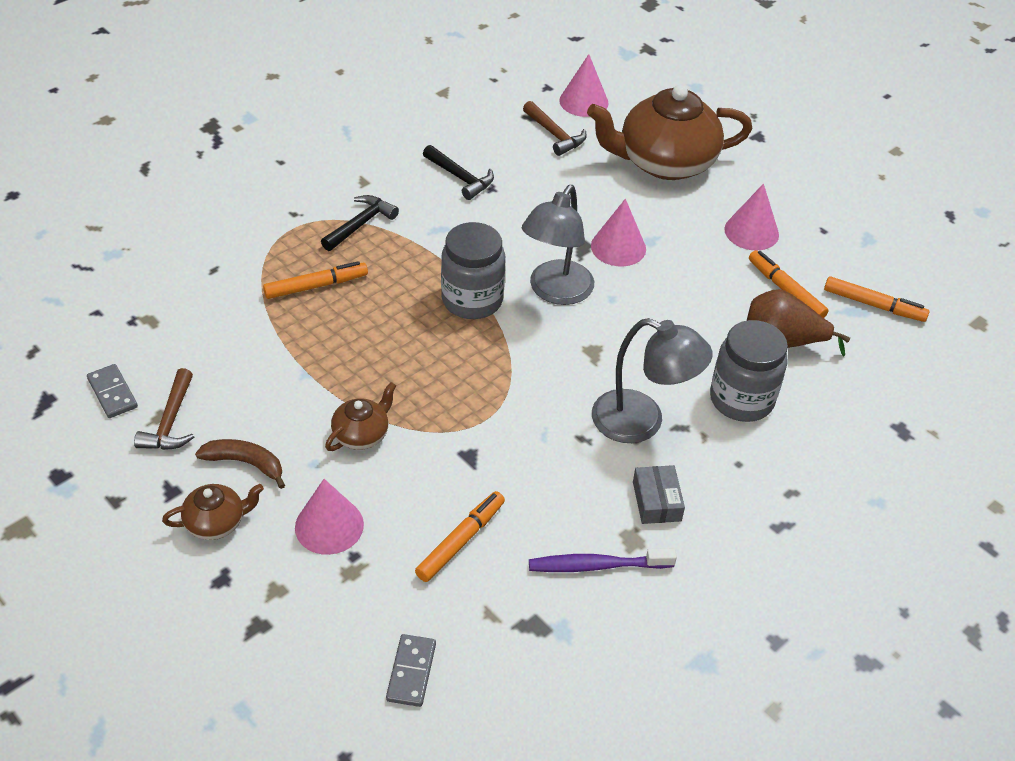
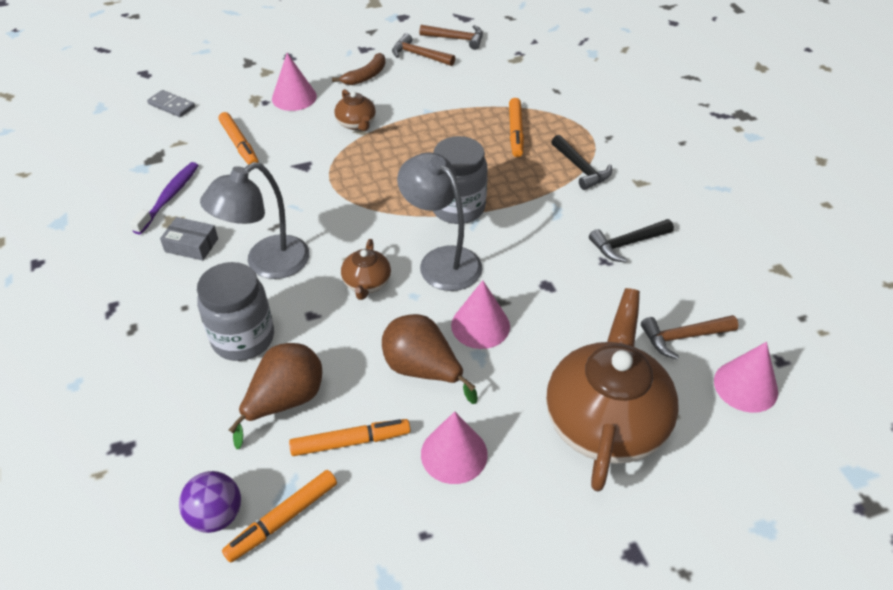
camera: 115 degrees right, 0 degrees up
grey domino [87,364,138,418] -> brown hammer [419,25,483,50]
brown teapot [162,484,264,540] -> brown teapot moved to [341,239,391,300]
none -> purple ball [179,471,241,533]
none -> brown pear [382,314,478,404]

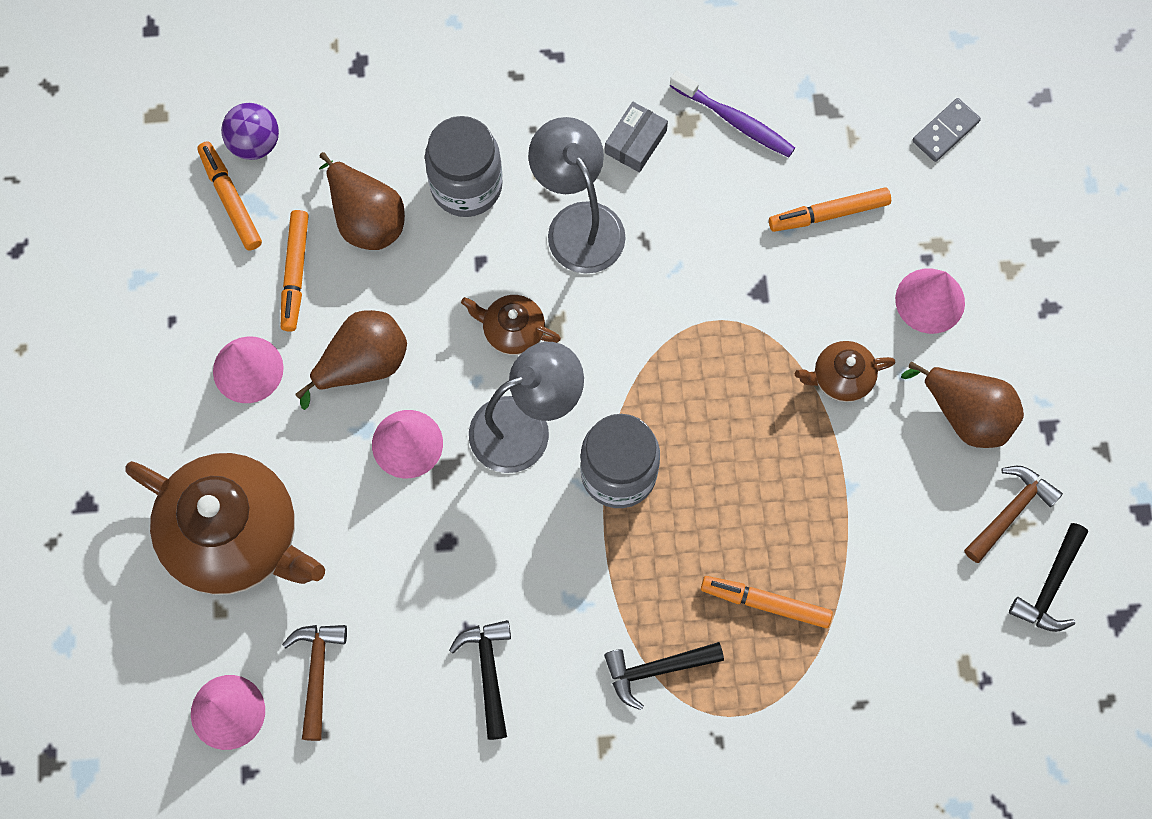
camera: 105 degrees right, 25 degrees up
brown banana [332,53,386,85] -> brown pear [901,362,1024,448]
brown hammer [419,25,483,50] -> black hammer [1009,523,1088,632]

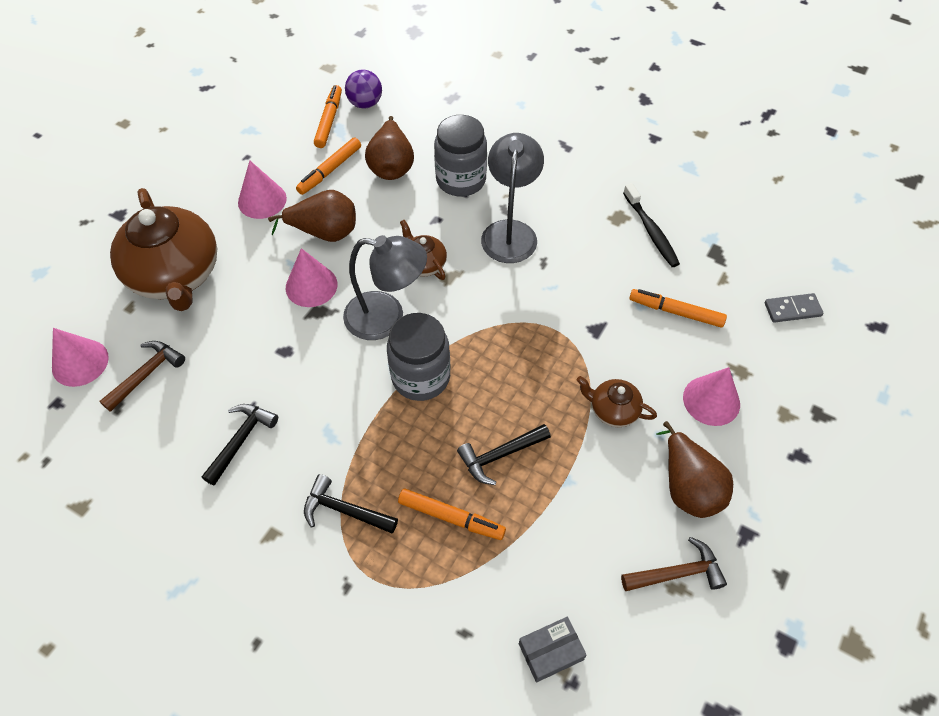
camera: 35 degrees right, 15 degrees down
grey box [605,102,668,173] -> grey box moved to [519,617,587,683]
purple toothbrush [670,70,795,158] -> black toothbrush [623,183,680,267]
orange marker [701,576,833,628] -> orange marker turned 150 degrees clockwise [398,489,506,540]
black hammer [1009,523,1088,632] -> black hammer moved to [457,424,551,485]

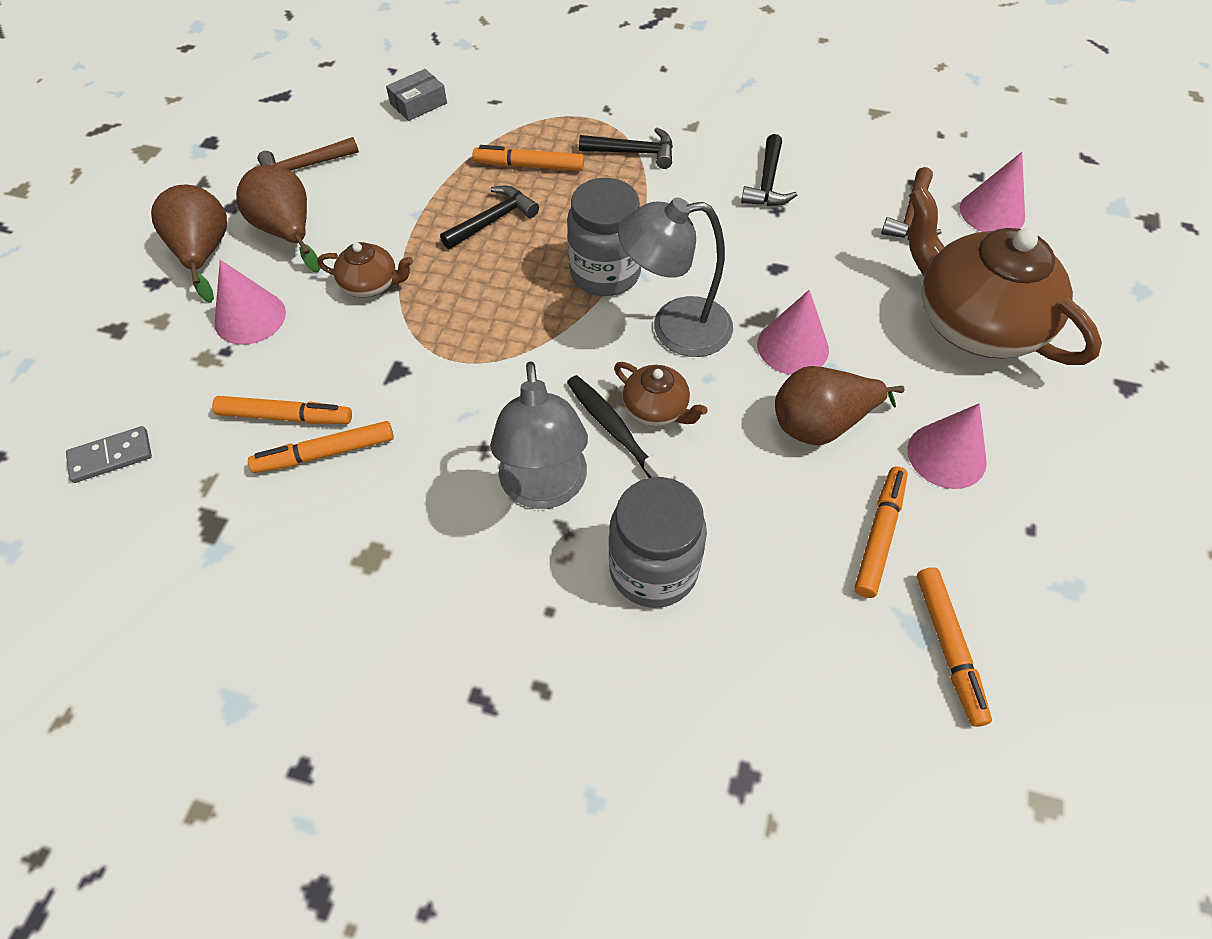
camera: 165 degrees right, 0 degrees up
purple ball [345,70,382,108] -> none
brown pear [365,116,414,180] -> brown pear moved to [151,185,227,303]
black toothbrush [623,183,680,267] -> black toothbrush moved to [567,375,674,479]
none -> orange marker [248,421,394,473]

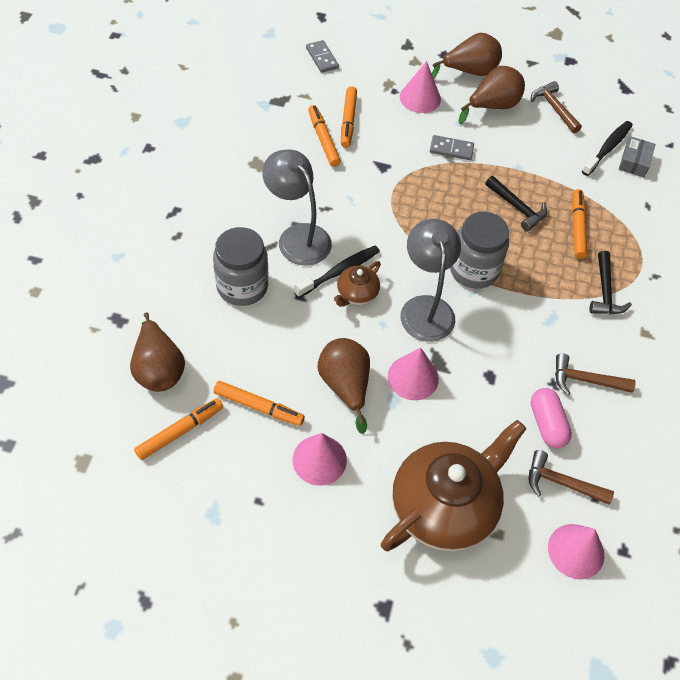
camera: 85 degrees right, 0 degrees up
brown teapot [317,242,413,298] -> grey domino [430,135,474,160]
grey box [386,69,447,121] -> grey box turned 60 degrees clockwise [619,136,656,177]
grey lamp [490,361,588,509] -> grey lamp turned 60 degrees clockwise [262,149,332,265]
black hammer [741,134,797,206] -> brown hammer [555,353,636,395]
orange marker [917,567,992,727] -> orange marker turned 150 degrees clockwise [134,398,223,460]
none -> brown pear [130,312,185,392]
none -> pink capsule [531,388,572,448]
none -> black toothbrush [582,121,632,176]

